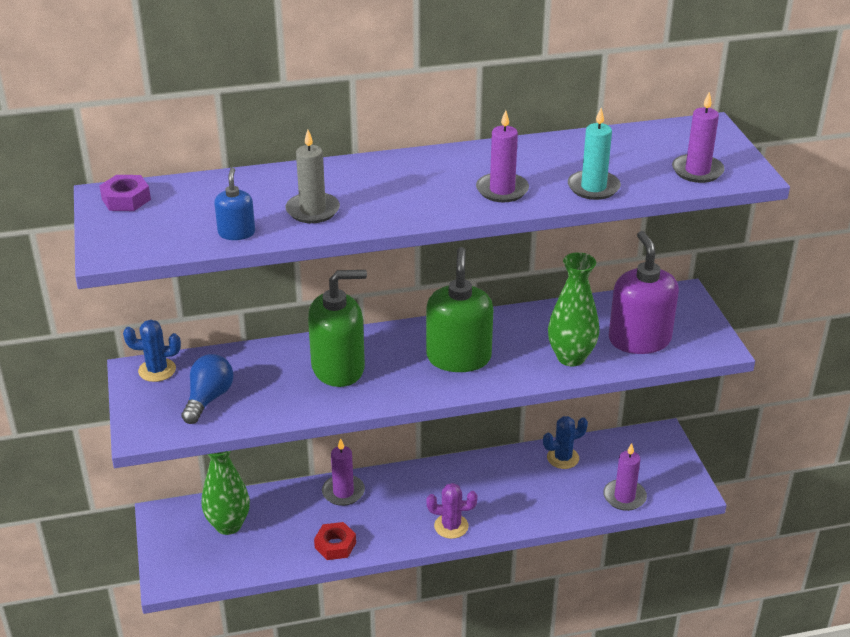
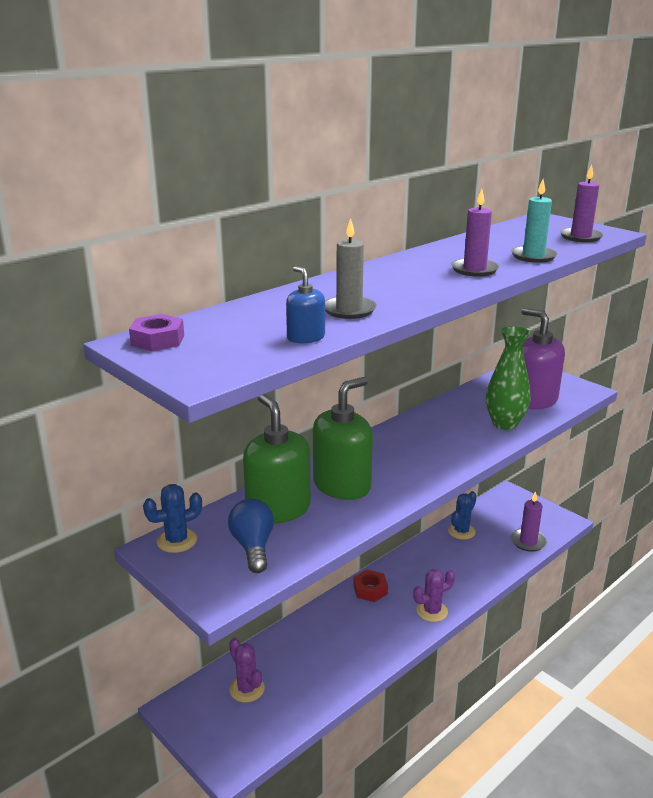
camera: 30 degrees left, 10 degrees down
green vase [201,451,250,535] -> purple cactus [229,638,265,703]
red nut [314,522,356,560] -> red nut moved to [353,570,388,602]
purple candle [322,438,365,506] -> none
green soap dispenser [426,247,494,372] -> green soap dispenser moved to [243,394,311,524]

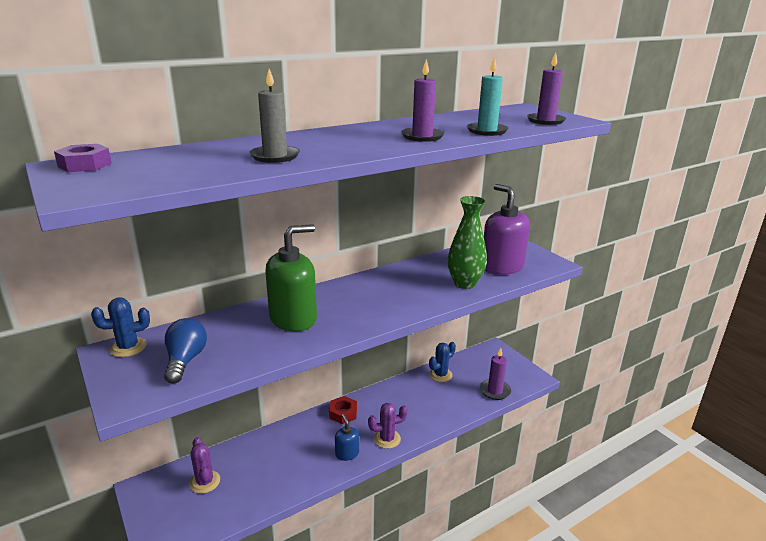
camera: 10 degrees right, 0 degrees up
green soap dispenser [243,394,311,524] -> none
blue soap dispenser [286,266,325,343] -> blue soap dispenser moved to [335,414,359,461]

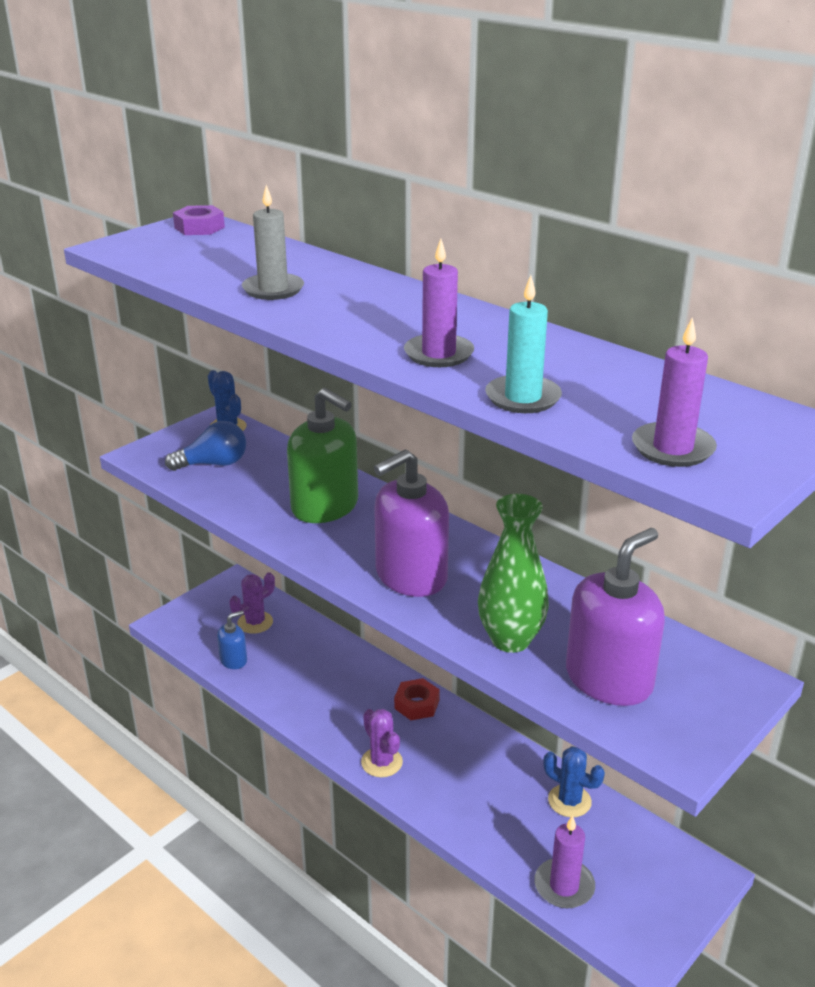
camera: 75 degrees right, 5 degrees up
blue soap dispenser [335,414,359,461] -> blue soap dispenser moved to [217,610,247,669]
none -> purple soap dispenser [374,450,449,597]

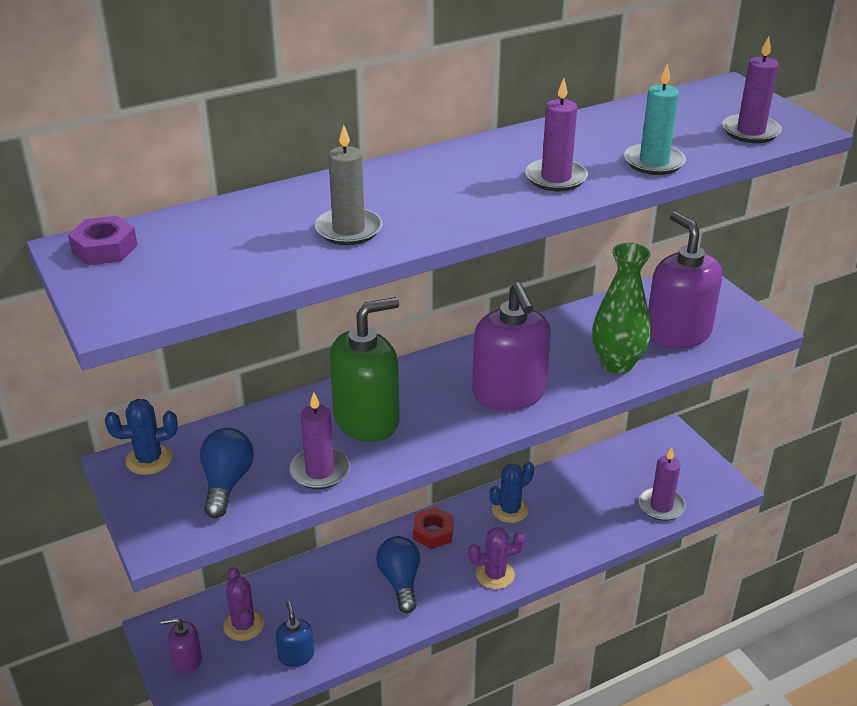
camera: 70 degrees left, 5 degrees up
blue cactus [543,746,605,817] -> blue cactus moved to [490,462,534,523]
none -> purple soap dispenser [160,617,202,674]
none -> purple candle [289,392,350,489]
none -> blue light bulb [376,536,420,613]

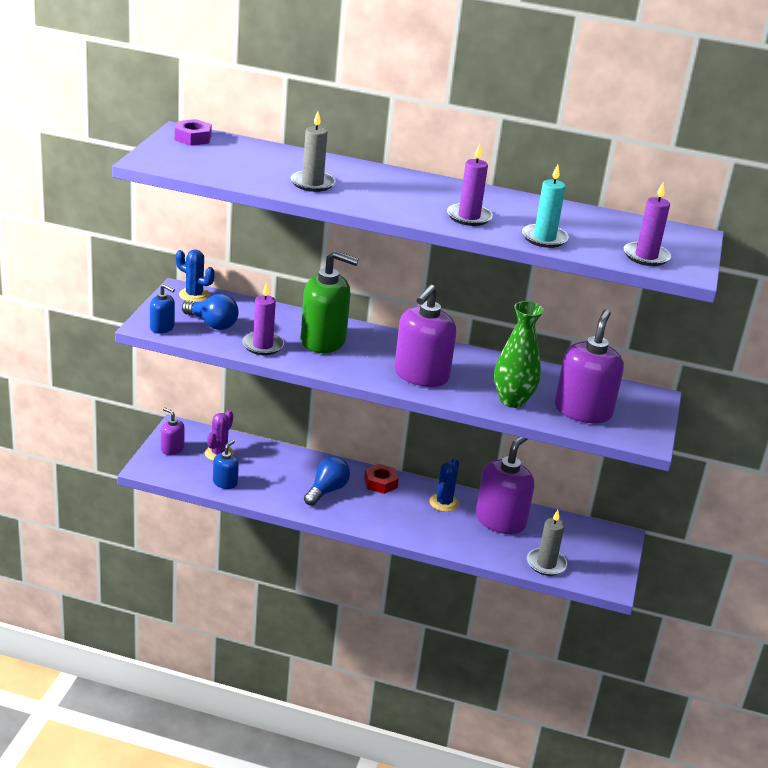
camera: 40 degrees right, 5 degrees down
blue light bulb [200,428,254,518] -> blue light bulb turned 75 degrees clockwise [182,294,239,330]
purple cactus [468,527,526,589] -> none
blue cactus [490,462,534,523] -> blue cactus turned 75 degrees counterclockwise [429,458,459,512]
purple candle [638,447,686,521] -> grey candle [527,510,567,576]
none -> blue soap dispenser [150,284,175,334]
none -> purple soap dispenser [476,437,534,534]

